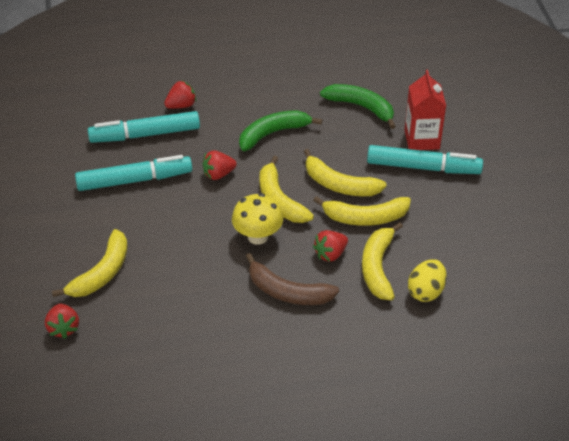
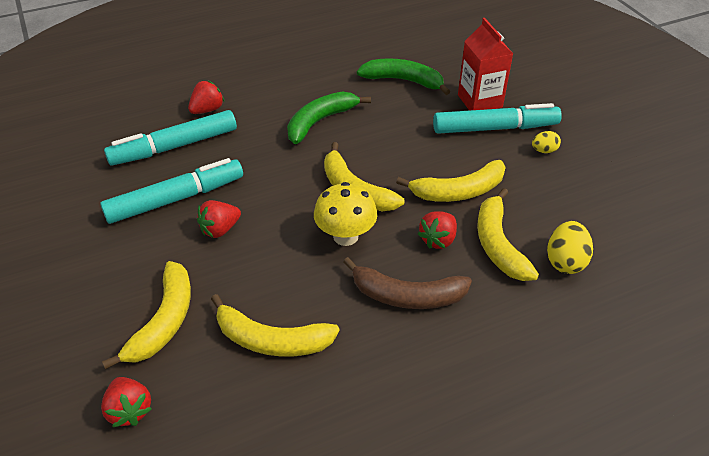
camera: 15 degrees left, 0 degrees up
red strawberry [202,150,237,180] -> red strawberry moved to [197,200,241,238]
yellow banana [304,149,387,196] -> yellow banana moved to [211,294,339,356]
none -> yellow egg [532,131,561,153]

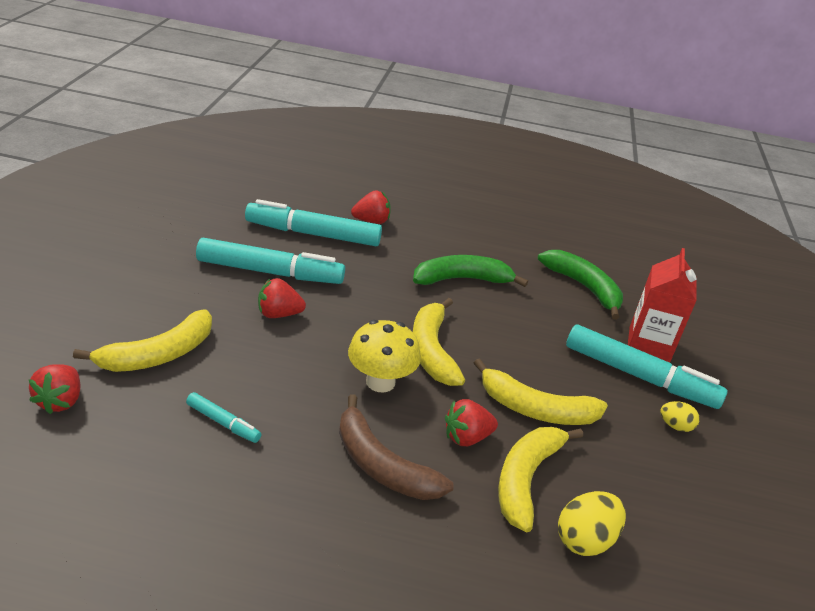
camera: 30 degrees right, 10 degrees down
yellow banana [211,294,339,356] -> turquoise marker [186,392,262,443]

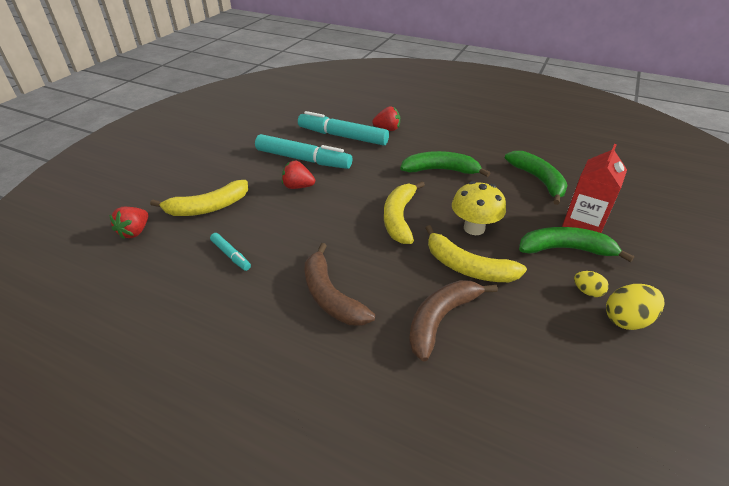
camera: 20 degrees right, 5 degrees up
yellow mushroom [348,320,421,392] -> yellow mushroom moved to [452,181,506,235]
red strawberry [445,399,498,446] -> none
yellow banana [498,427,583,532] -> brown banana [409,280,498,361]
yellow egg [558,491,626,556] -> yellow egg moved to [606,284,665,330]
turquoise marker [566,324,728,409] -> green banana [519,227,635,262]

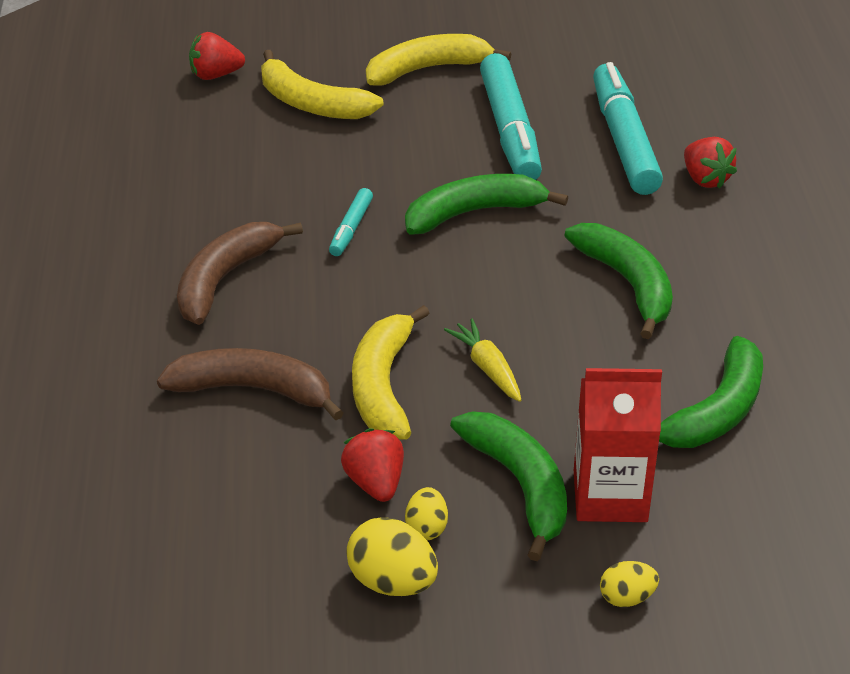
camera: 60 degrees right, 0 degrees up
turquoise marker [210,233,251,271] -> turquoise marker moved to [329,188,373,256]
red strawberry [282,161,315,189] -> red strawberry moved to [341,428,404,502]
yellow banana [384,181,425,244] -> yellow banana moved to [366,34,511,85]
yellow mushroom [452,181,506,235] -> yellow carrot [444,318,521,402]
none -> green banana [405,174,568,235]
none -> yellow egg [600,561,659,607]

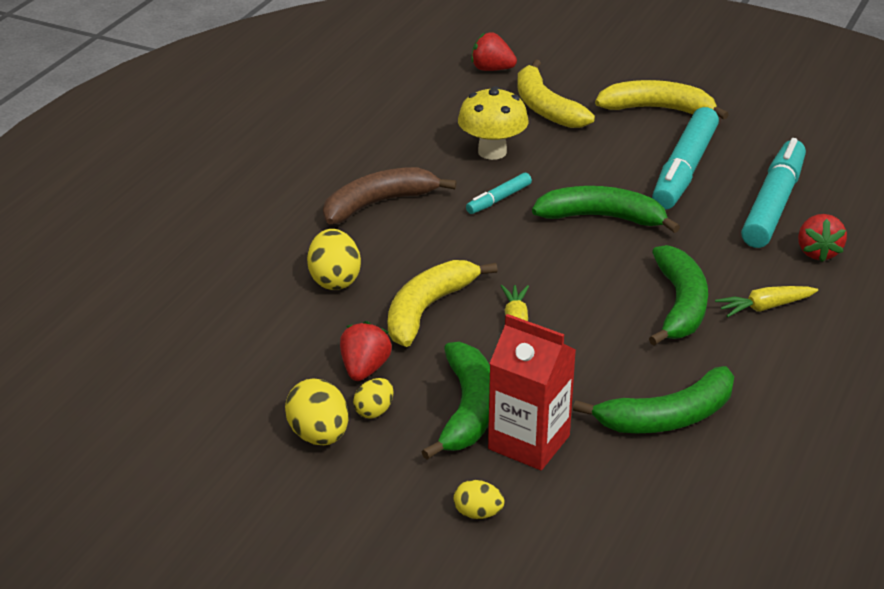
camera: 30 degrees right, 5 degrees down
brown banana [157,348,343,420] -> yellow egg [307,229,361,290]
none -> yellow mushroom [458,86,529,160]
none -> yellow carrot [715,286,818,317]

